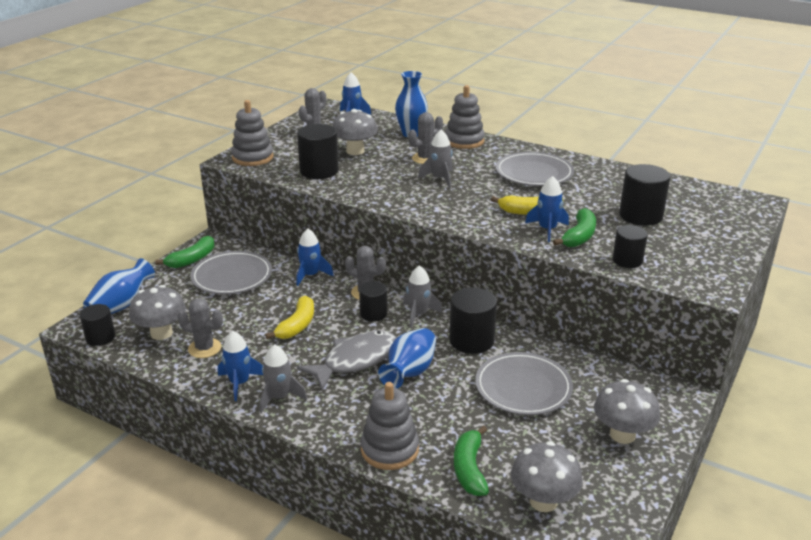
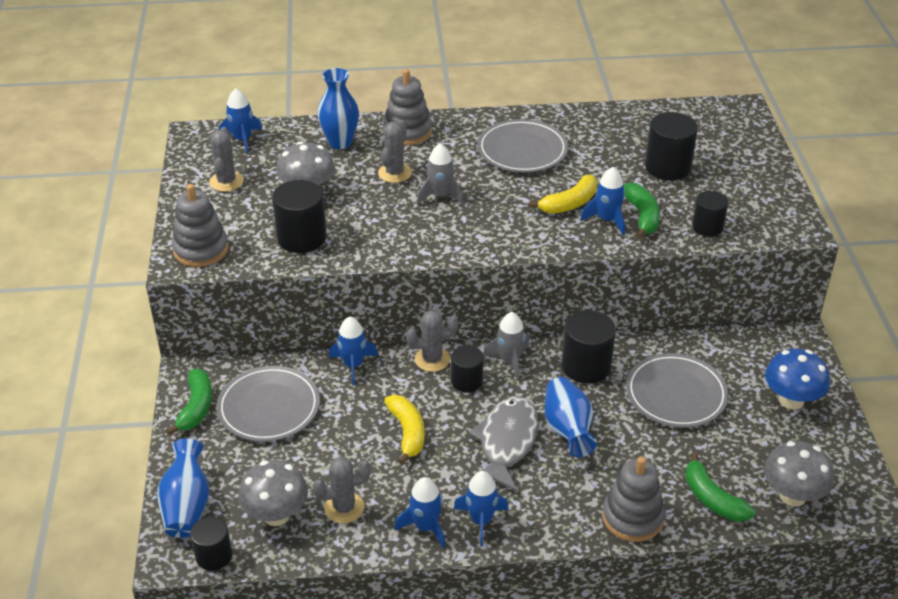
camera: 35 degrees left, 10 degrees up
grey rocket [260,344,307,413] -> blue rocket [454,471,509,546]
grey mushroom [594,379,660,444] -> blue mushroom [765,349,830,409]

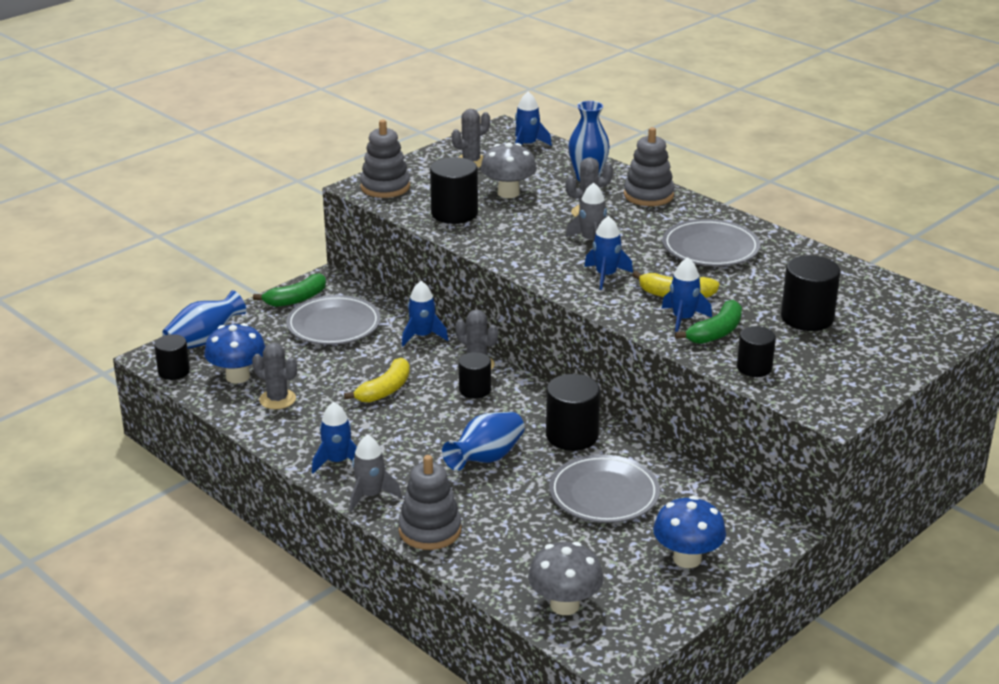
camera: 50 degrees right, 10 degrees down
grey mushroom [238,460,308,526] -> blue mushroom [204,323,266,384]
blue rocket [394,477,445,548] -> blue rocket moved to [584,216,633,290]
grey fish [468,396,539,492] -> none
grey rocket [483,312,529,380] -> grey rocket moved to [350,435,402,512]
green banana [685,452,755,522] -> none

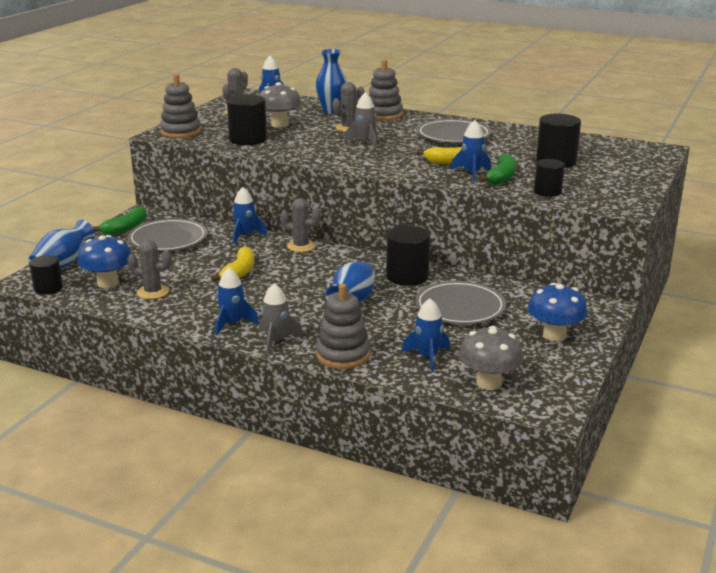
camera: 20 degrees left, 5 degrees down
black cylinder [459,352,491,399] -> none
blue rocket [584,216,633,290] -> blue rocket moved to [402,298,450,372]

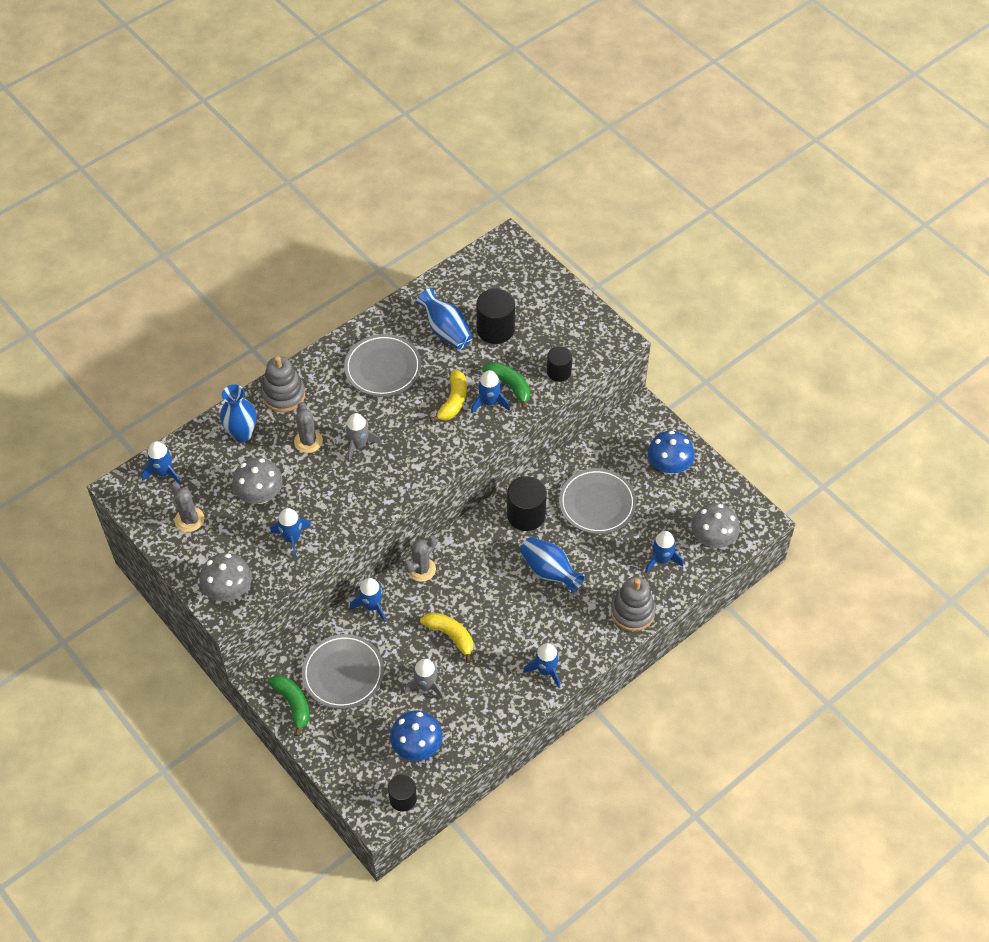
camera: 65 degrees left, 30 degrees up
blue vase [28,220,95,269] -> blue vase moved to [416,288,472,349]
grey cactus [127,240,172,299] -> none
grey stacking toy [160,74,201,138] -> grey mushroom [200,553,252,601]
black cylinder [227,94,267,145] -> blue rocket [271,508,311,559]
grey rocket [259,283,303,355] -> grey rocket moved to [404,659,444,700]

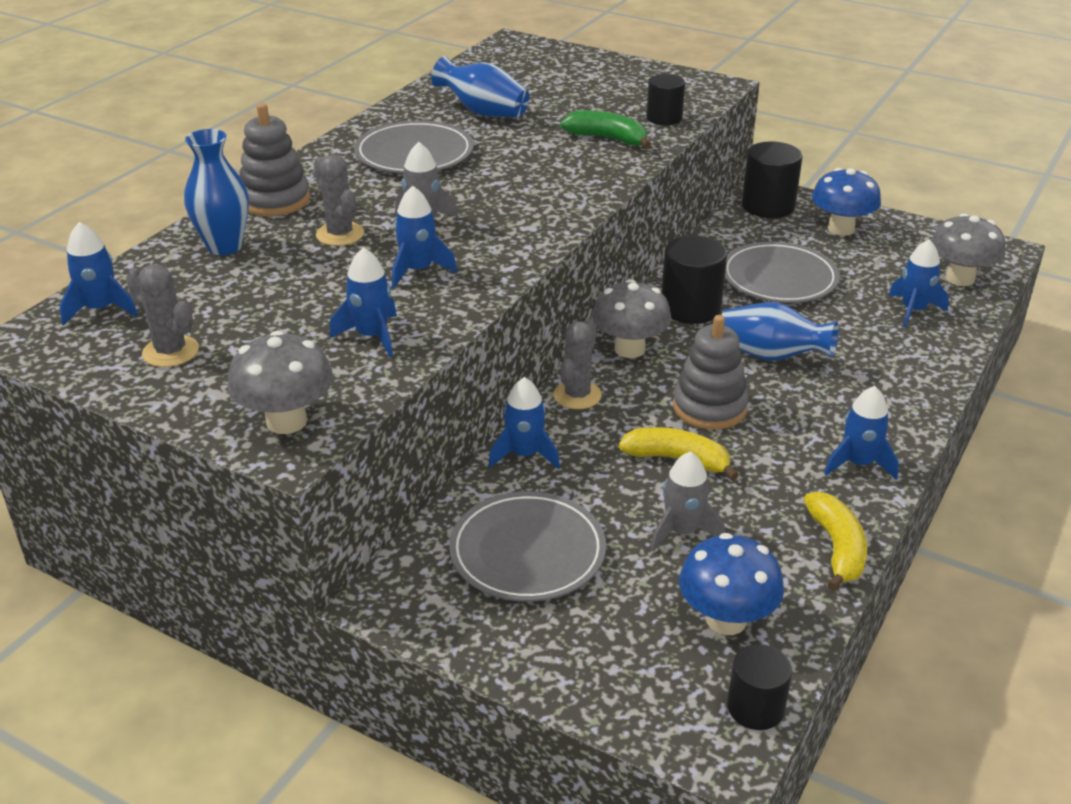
camera: 20 degrees left, 20 degrees down
grey mushroom [232,458,283,504] -> grey mushroom moved to [592,279,671,358]
green banana [268,675,310,737] -> none
yellow banana [430,370,467,423] -> yellow banana moved to [804,491,867,591]
blue rocket [471,370,510,413] -> blue rocket moved to [392,186,457,288]
black cylinder [476,289,515,344] -> black cylinder moved to [742,141,803,218]
grey stacking toy [611,577,656,631] -> grey stacking toy moved to [673,315,749,430]

